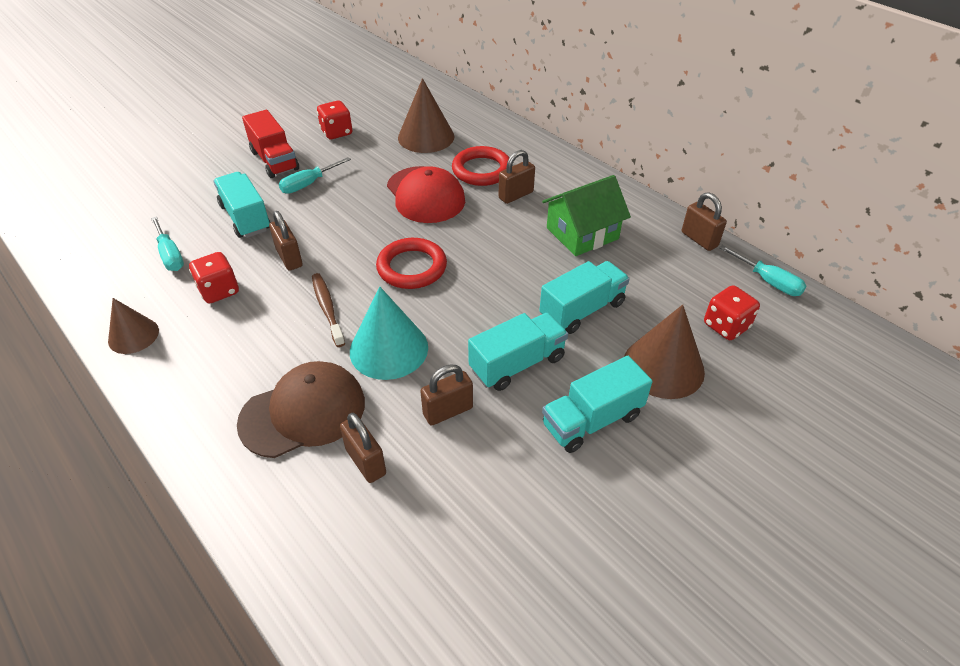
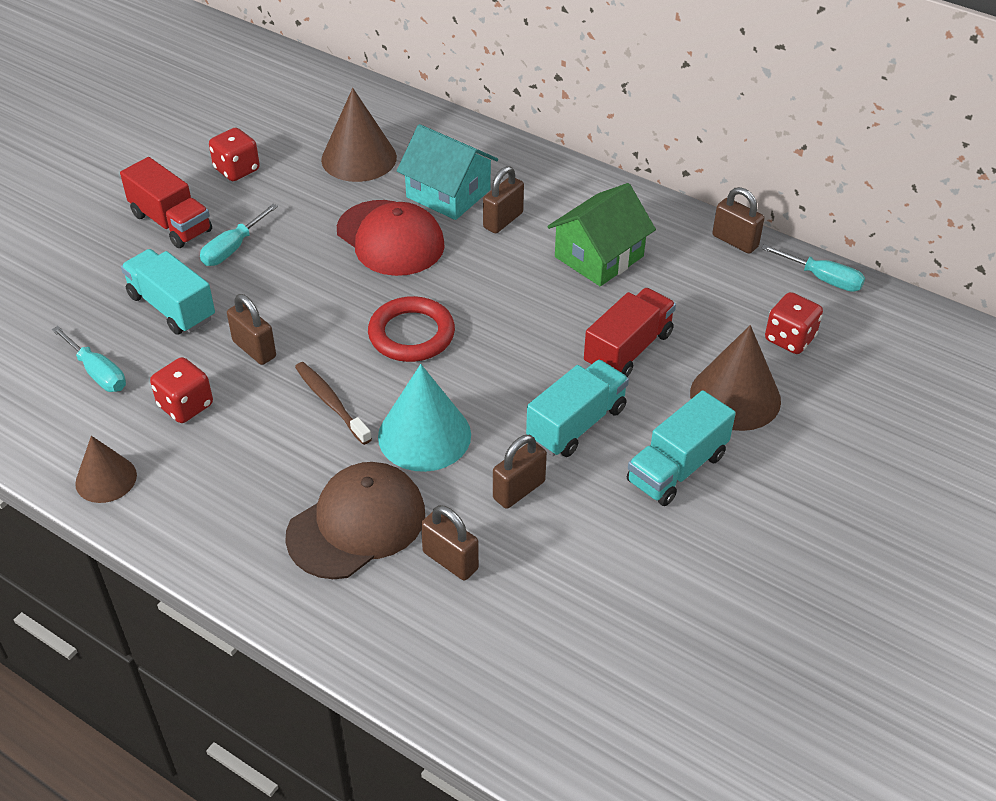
camera: 15 degrees left, 0 degrees up
red ring [452,146,509,186] -> turquoise house [397,124,498,220]
turquoise truck [540,261,630,334] -> red truck [584,288,676,377]

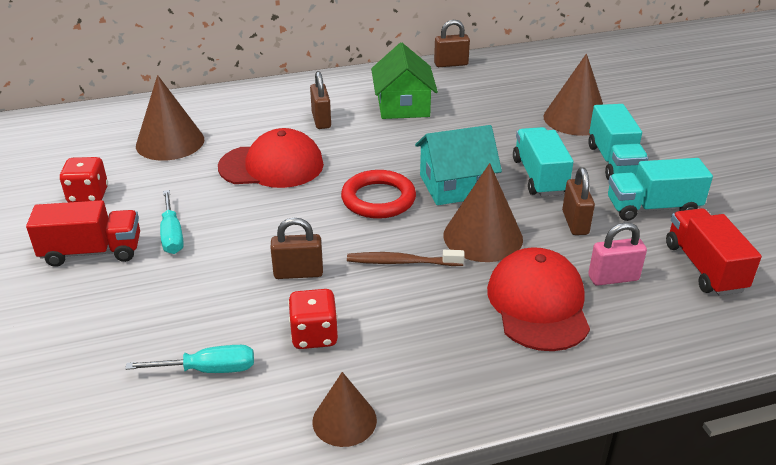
camera: 50 degrees left, 10 degrees down
turquoise truck [121,249,215,335] -> turquoise truck moved to [608,158,713,221]
brown cap [285,462,425,579] -> red cap [487,247,590,351]
turquoise cone [378,364,471,472] -> brown cone [443,163,523,262]
turquoise house [397,124,498,220] -> turquoise house moved to [415,125,502,205]
brown padlock [421,505,479,581] -> pink padlock [588,222,647,286]
red truck [584,288,676,377] -> red truck moved to [666,208,762,296]
turquoise screwdriver [761,245,865,292] -> none
red dice [765,292,823,354] -> none

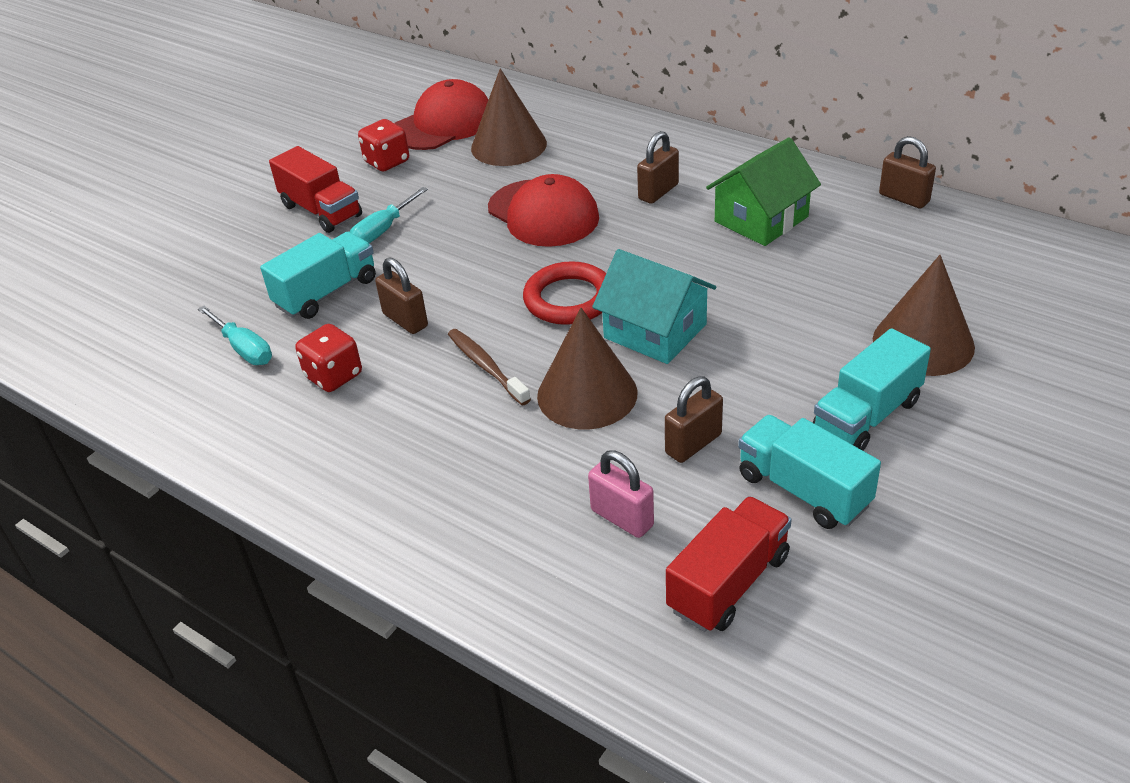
camera: 55 degrees right, 5 degrees up
brown cone [312,372,377,447] -> none
red cap [487,247,590,351] -> red cap moved to [395,79,489,150]
turquoise truck [513,127,574,196] -> turquoise truck moved to [260,232,376,319]

